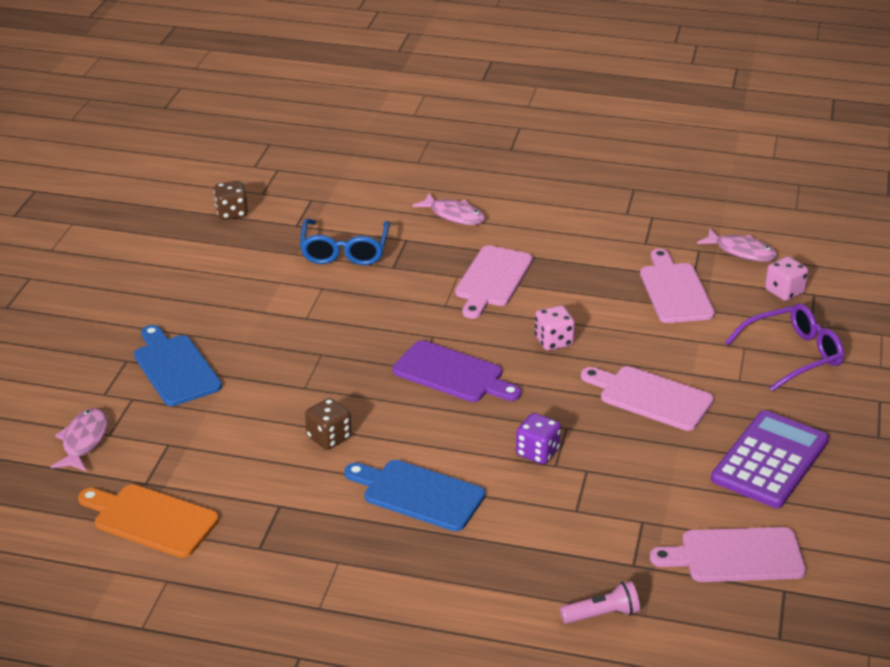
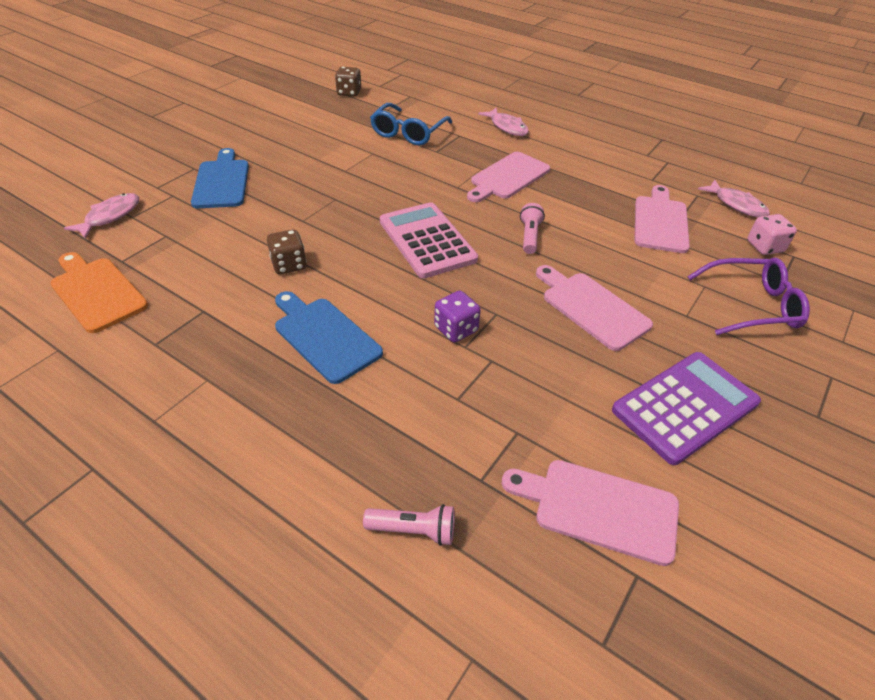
camera: 20 degrees right, 10 degrees up
purple cutting board [392,340,521,402] -> pink calculator [380,202,478,278]
pink dice [535,306,575,350] -> pink flashlight [520,203,545,254]

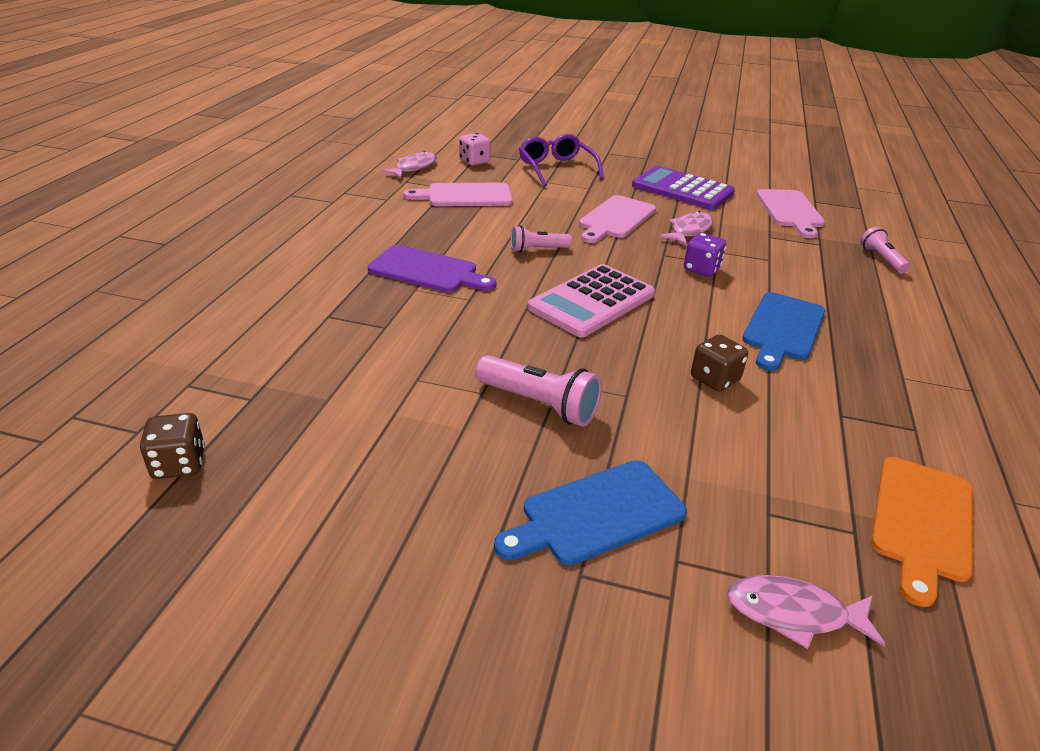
camera: 110 degrees left, 10 degrees down
blue glasses [370,103,452,146] -> none
pink cutting board [467,152,550,202] -> purple cutting board [368,245,497,292]
pink fish [478,108,529,136] -> pink fish moved to [660,211,713,246]
none -> pink flashlight [475,355,602,427]

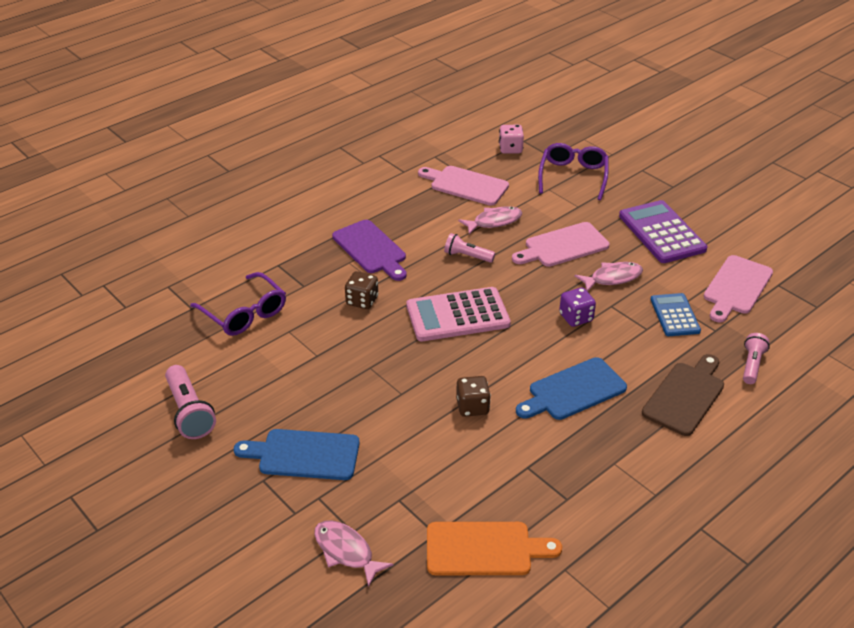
camera: 35 degrees right, 5 degrees up
brown dice [139,413,205,479] -> brown dice moved to [345,271,378,309]
pink fish [381,151,437,178] -> pink fish moved to [458,206,522,234]
pink flashlight [475,355,602,427] -> pink flashlight moved to [165,365,216,439]
orange cutting board [871,457,973,607] -> orange cutting board turned 150 degrees counterclockwise [427,522,562,575]
none -> purple glasses [190,272,286,336]
none -> brown cutting board [642,354,724,436]
none -> blue calculator [650,293,701,336]

